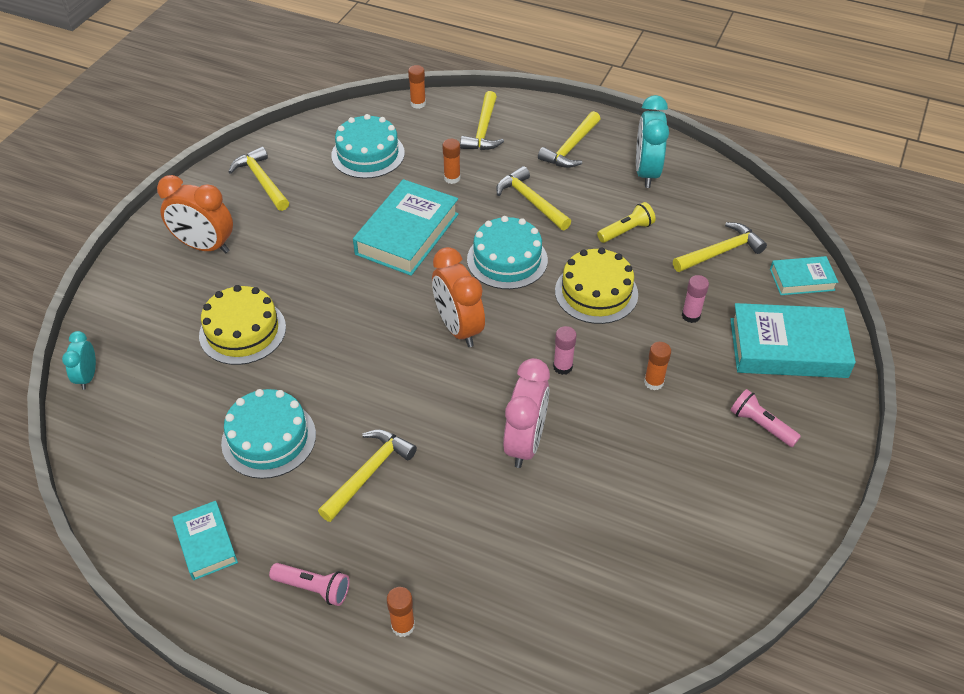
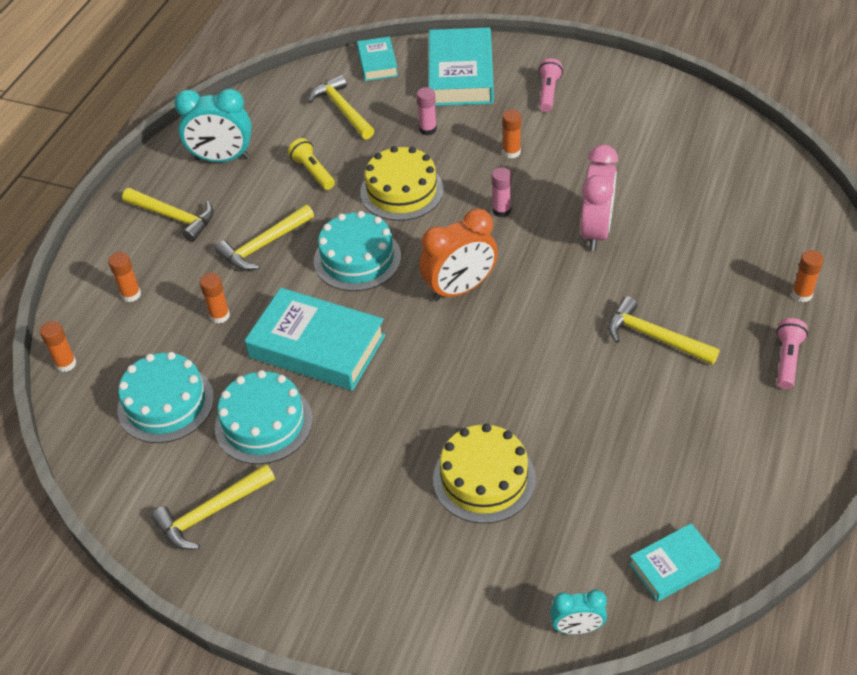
camera: 90 degrees left, 0 degrees up
orange clock [157,175,233,253] -> none
turquoise book [172,501,238,580] -> turquoise book moved to [629,523,721,602]
turquoise cake [221,389,316,479] -> turquoise cake moved to [215,370,313,464]
yellow hammer [460,91,504,150] -> orange glue stick [108,252,141,302]
pink clock [503,358,550,468] -> pink clock turned 90 degrees clockwise [580,145,618,251]
pink flashlight [730,389,801,447] -> pink flashlight turned 150 degrees clockwise [538,58,563,112]

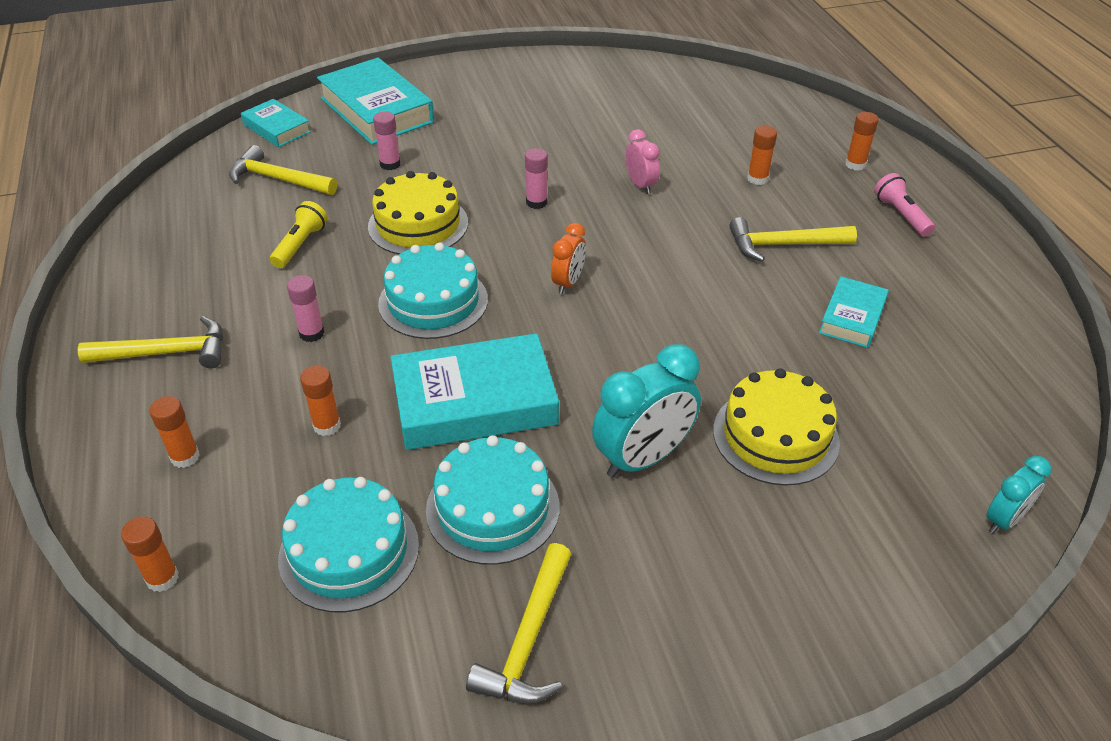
camera: 40 degrees left, 5 degrees down
turquoise clock [174,88,252,162] -> turquoise clock moved to [592,344,701,478]
yellow hammer [215,205,314,271] -> pink glue stick [287,275,325,342]
yellow flashlight [288,138,335,190] -> yellow flashlight turned 90 degrees clockwise [270,201,328,268]
orange clock [419,209,498,301] -> orange clock [551,223,586,294], size x0.56
orange glue stick [502,110,521,158] -> orange glue stick moved to [747,126,777,185]
pink flashlight [538,58,563,112] -> none
pink clock [580,145,618,251] -> pink clock [626,129,660,194], size x0.56
turquoise book [629,523,721,602] -> turquoise book moved to [819,276,889,348]

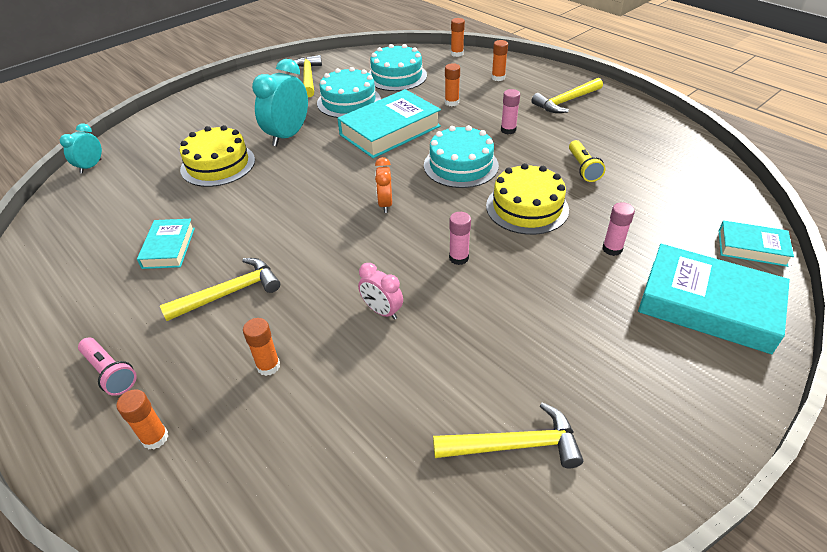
camera: 155 degrees right, 0 degrees up
yellow hammer [229,145,337,195] -> yellow hammer moved to [433,402,583,468]

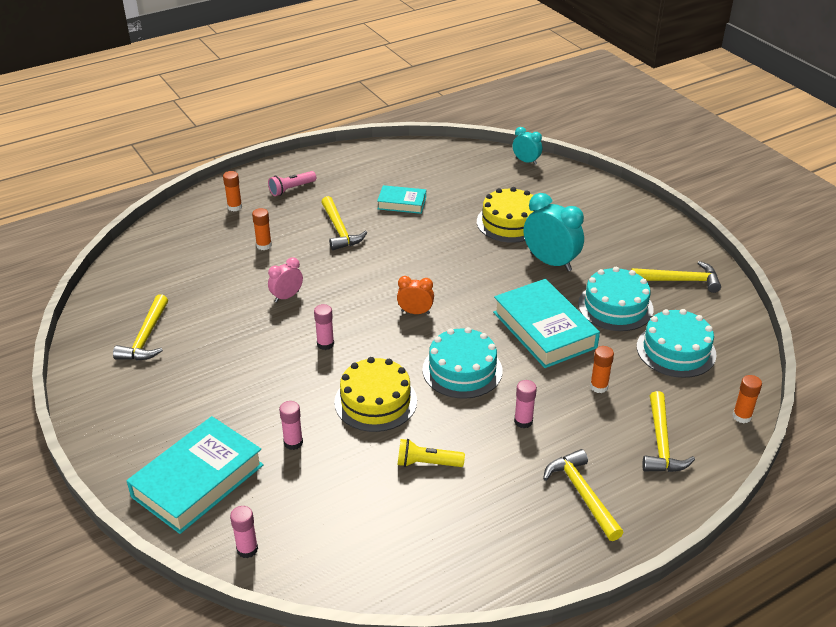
camera: 100 degrees right, 5 degrees down
orange glue stick [492,40,508,81] -> yellow hammer [642,391,695,472]
turquoise book [718,220,794,267] -> pink glue stick [230,506,258,558]

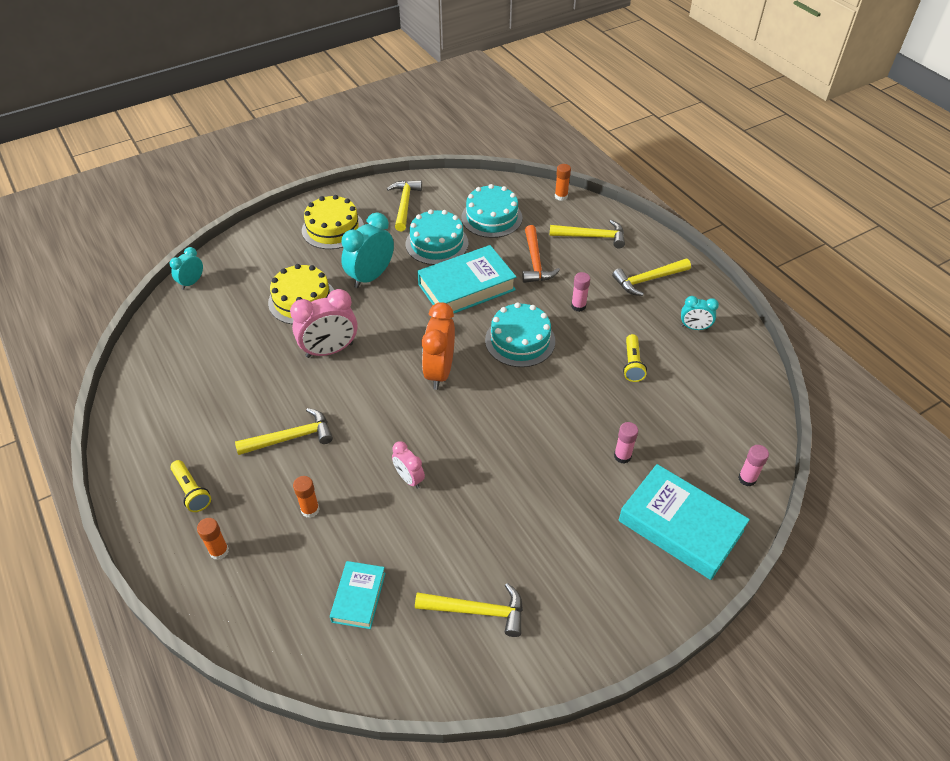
camera: 90 degrees left, 10 degrees up
pink flashlight [268,171,316,196] -> yellow flashlight [170,460,211,512]
pink glue stick [314,304,334,350] -> none
yellow cake [334,357,417,432] -> yellow cake moved to [302,195,364,249]
turquoise book [377,185,426,214] -> turquoise book moved to [330,561,386,629]
orange clock [397,276,434,314] -> orange clock [422,302,455,390], size x1.79
orange glue stick [590,346,614,393] -> orange hammer [522,225,560,283]
none -> pink clock [290,289,358,358]
none -> turquoise clock [681,296,719,330]

